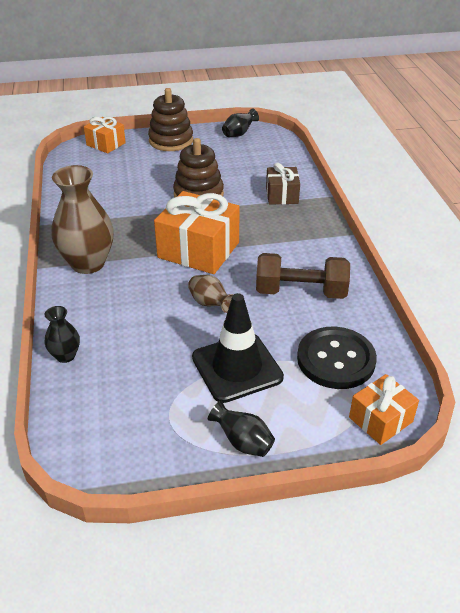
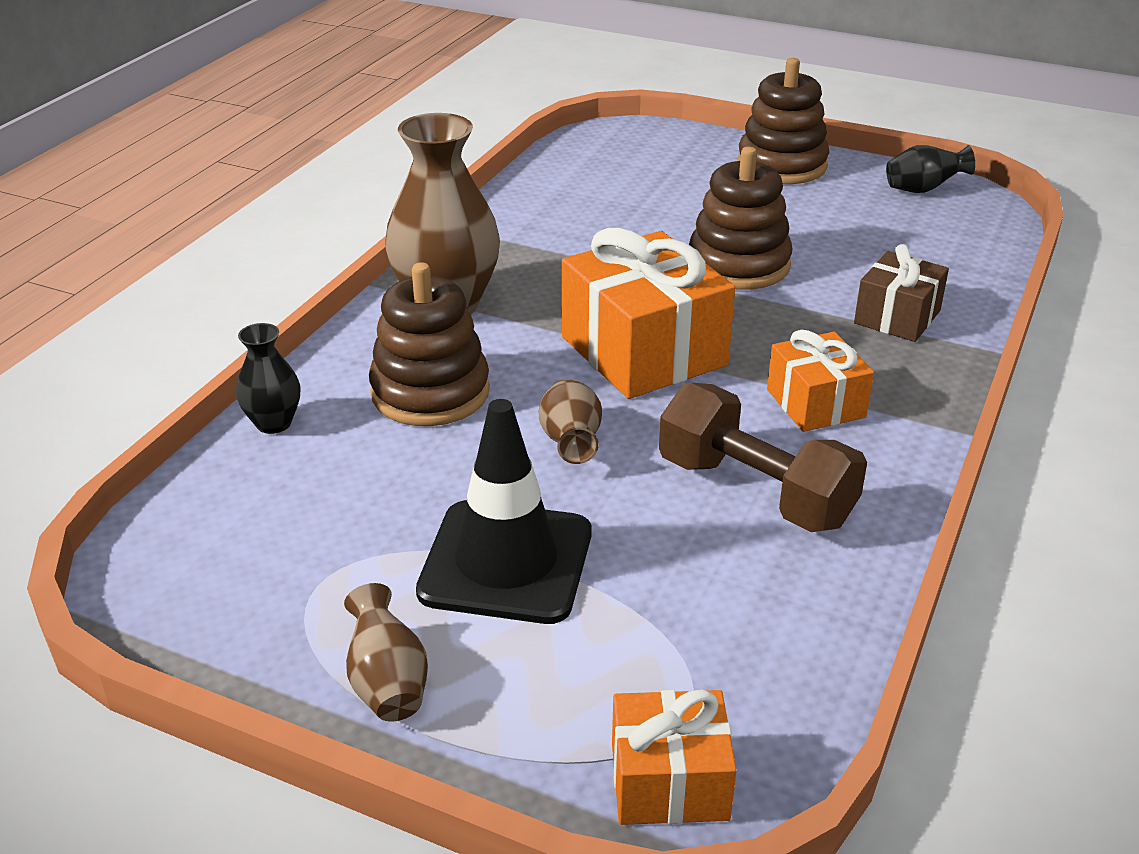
camera: 35 degrees right, 5 degrees down
orange gift [84,117,126,153] -> orange gift moved to [767,330,874,432]
black vase [208,401,275,457] -> brown vase [344,583,428,721]
black button [297,327,377,389] -> none
none -> brown stacking toy [369,262,490,426]

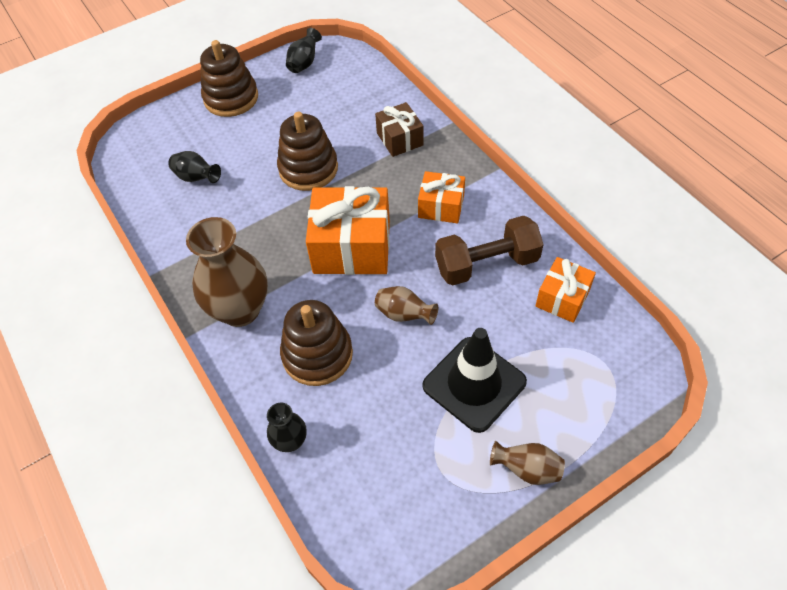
camera: 55 degrees left, 20 degrees up
orange gift [612,689,737,825] -> orange gift moved to [536,257,596,323]
none -> black vase [168,151,221,183]

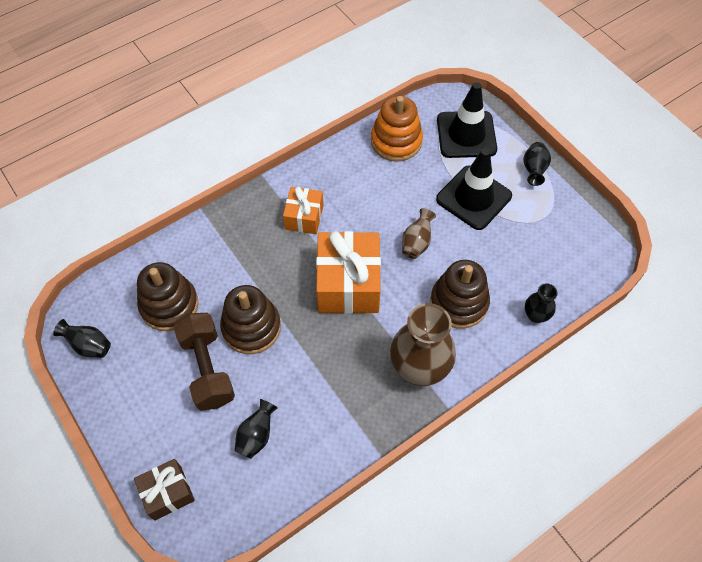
camera: 95 degrees left, 5 degrees up
brown stacking toy [200,40,258,117] -> brown stacking toy moved to [137,262,199,331]
brown gift [375,102,424,157] -> brown gift moved to [134,459,195,521]
brown dumbbell [435,216,544,285] -> brown dumbbell moved to [173,313,235,411]
brown vase [490,441,565,485] -> black vase [523,142,551,186]
orange gift [536,257,596,323] -> orange stacking toy [371,96,423,162]
none -> black traffic cone [437,82,497,158]

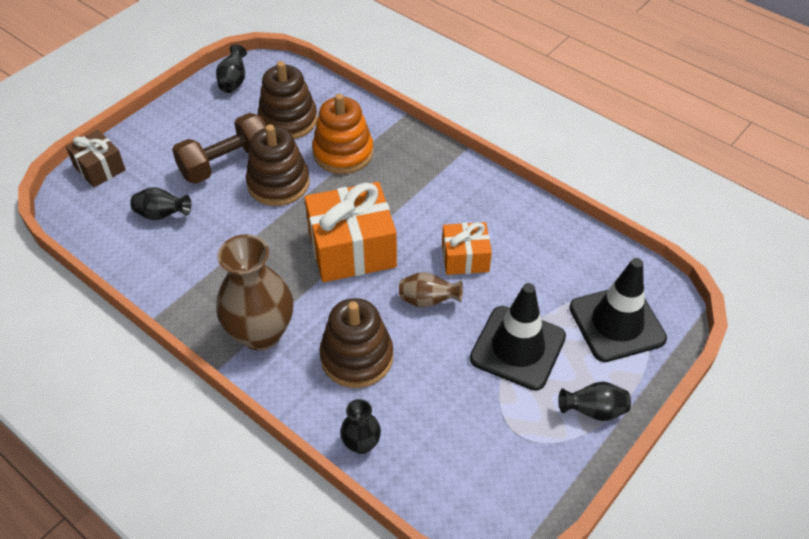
camera: 75 degrees right, 10 degrees down
orange gift [283,187,324,234] -> orange gift moved to [442,222,492,275]
orange stacking toy [371,96,423,162] -> orange stacking toy moved to [312,94,373,174]

